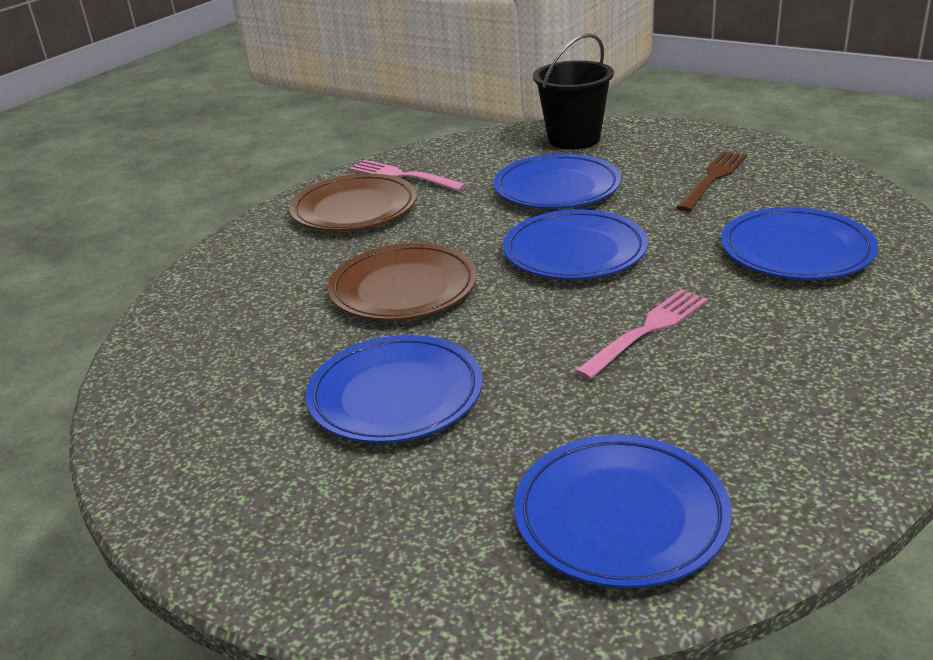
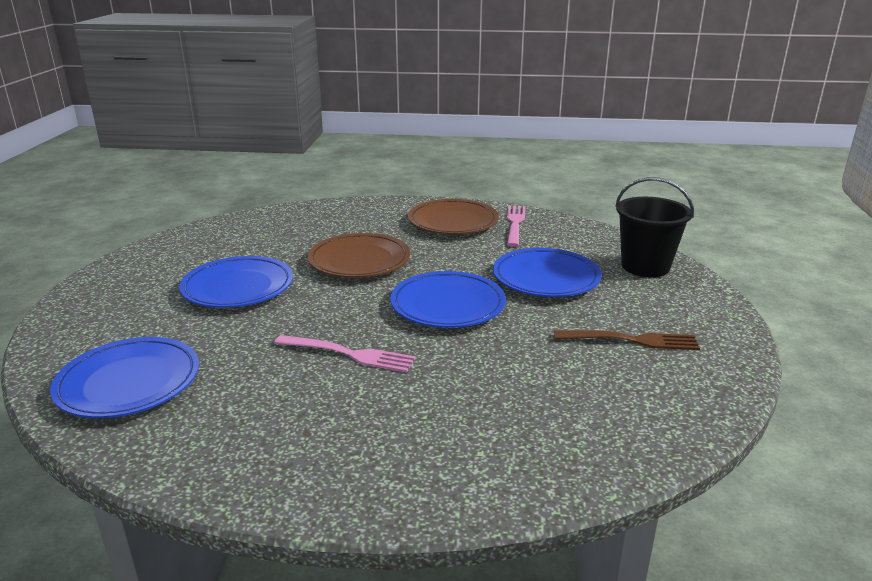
camera: 60 degrees right, 5 degrees down
blue plate [721,207,878,280] -> none

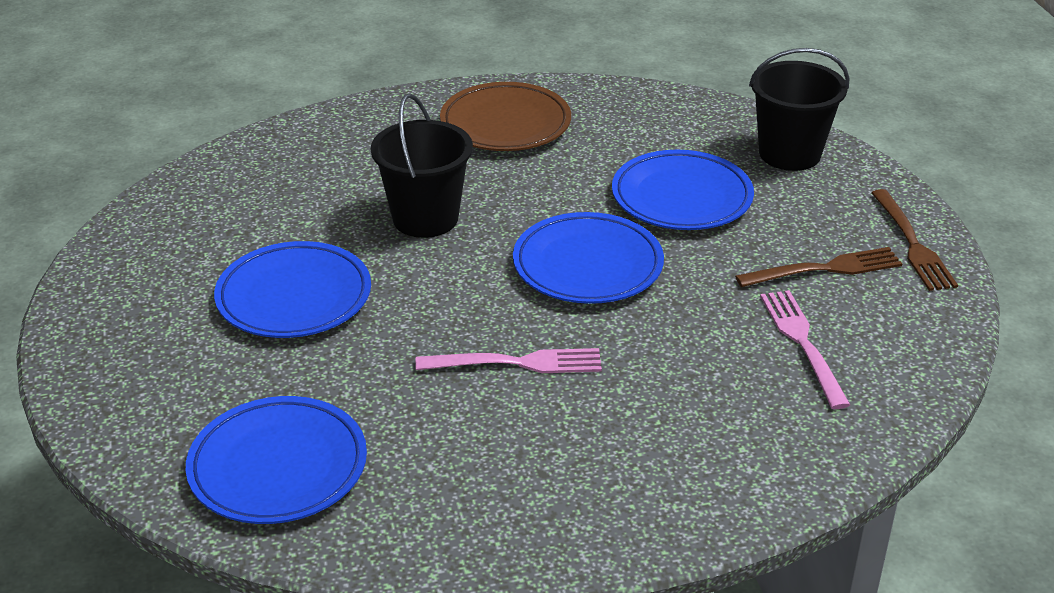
camera: 20 degrees left, 10 degrees up
brown plate [307,233,410,278] -> black bucket [371,93,473,238]
pink fork [507,205,526,247] -> pink fork moved to [760,290,850,409]
none -> brown fork [871,189,958,291]

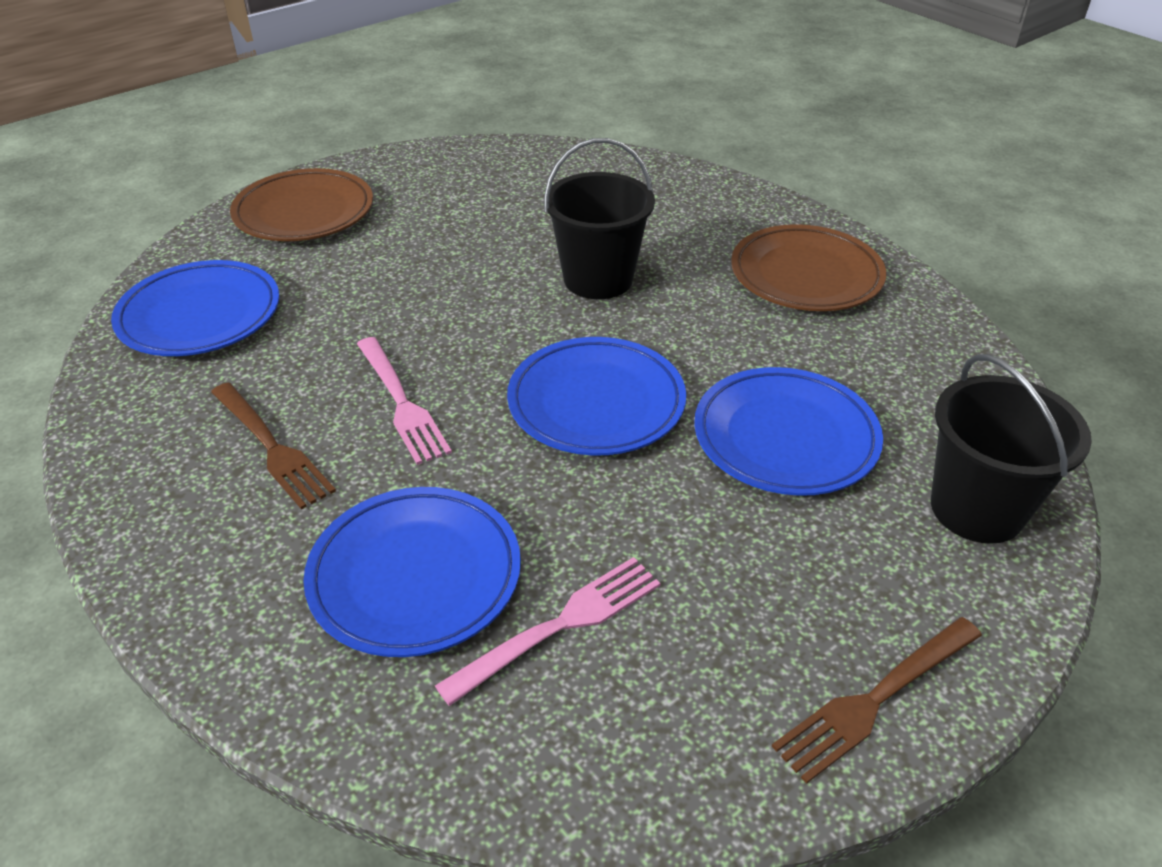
camera: 65 degrees right, 5 degrees up
blue plate [214,241,371,338] -> blue plate moved to [303,487,521,657]
brown fork [735,247,902,287] -> brown fork moved to [211,382,336,510]
none -> brown plate [230,168,373,241]

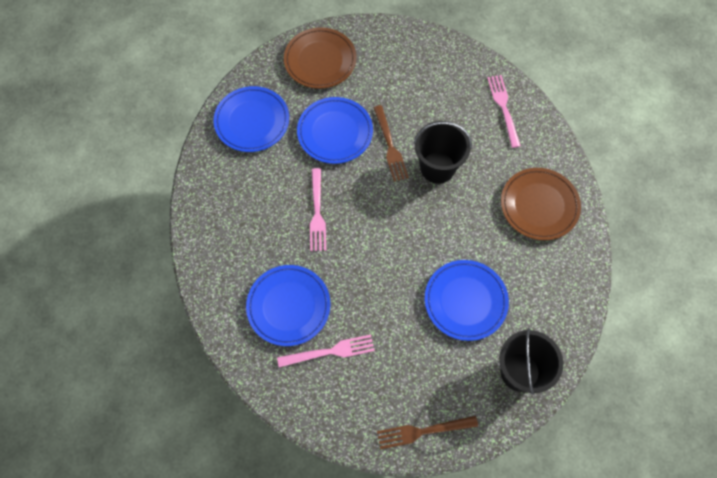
camera: 25 degrees right, 25 degrees up
brown fork [211,382,336,510] -> brown fork moved to [373,105,409,181]
blue plate [507,337,686,455] -> blue plate moved to [297,97,373,164]
none -> pink fork [487,75,521,148]

